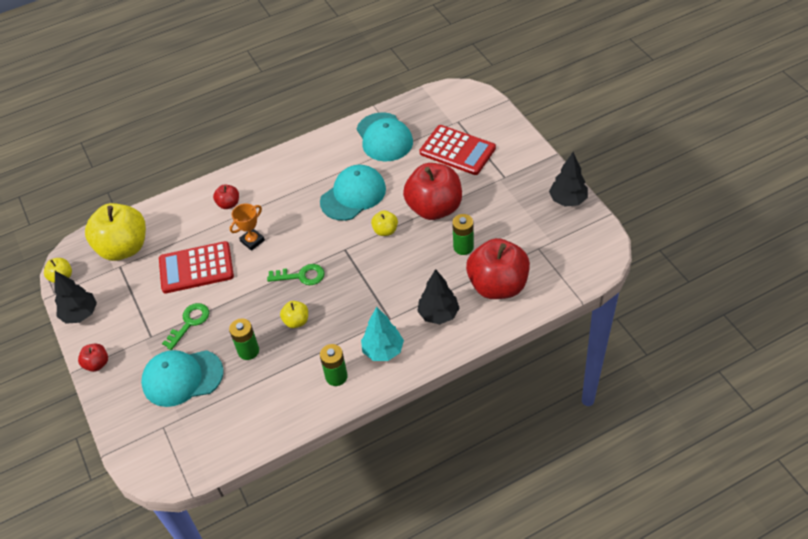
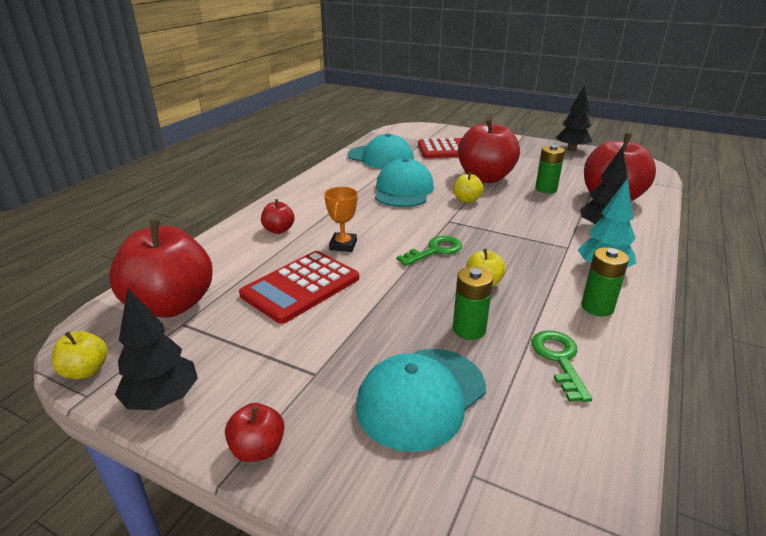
camera: 40 degrees left, 20 degrees down
yellow apple [85,203,146,261] -> red apple [109,220,213,318]
green key [162,303,209,350] -> green key moved to [532,330,592,402]

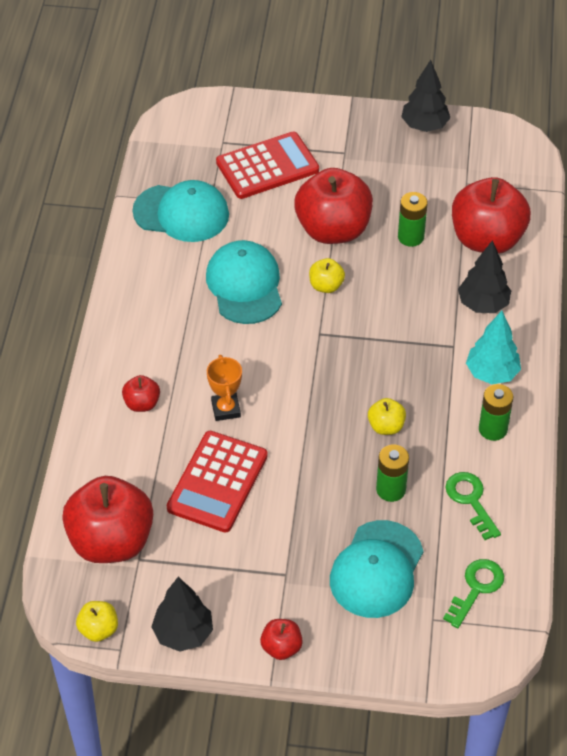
camera: 20 degrees left, 20 degrees up
green key [397,236,462,266] -> green key moved to [443,559,504,628]

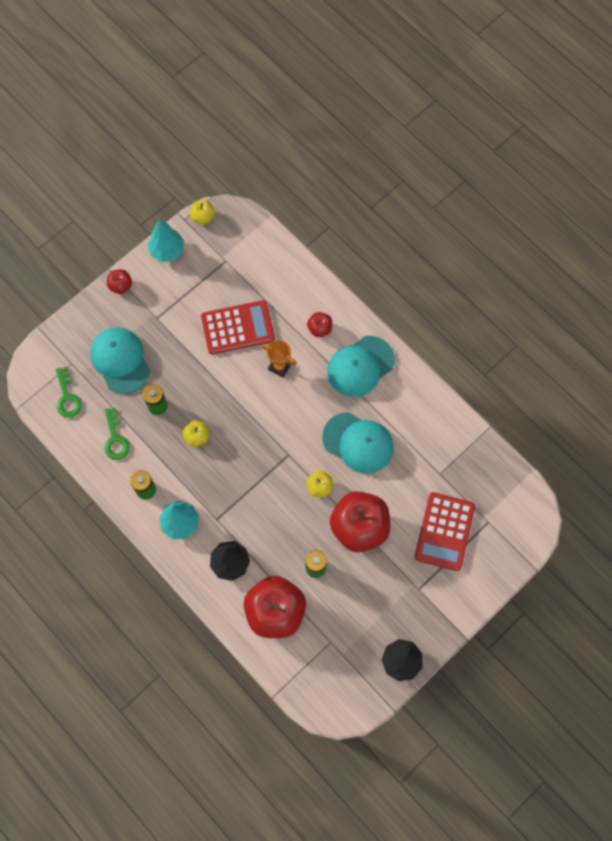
camera: 130 degrees right, 20 degrees up
red apple [62,476,153,563] -> none
turquoise cap [132,180,229,242] -> turquoise cap moved to [327,336,395,397]
black tree [152,577,213,652] -> turquoise tree [148,220,184,262]
red calculator [166,431,268,533] -> red calculator turned 105 degrees clockwise [201,300,275,354]
green key [446,472,501,540] -> green key turned 60 degrees clockwise [104,408,130,460]

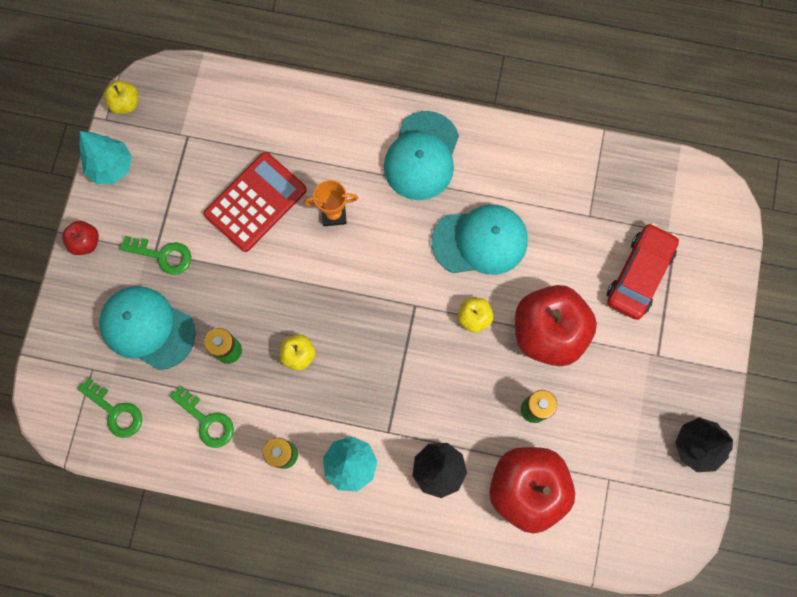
camera: 35 degrees left, 5 degrees up
red apple [307,312,332,337] -> none
red calculator [414,492,475,571] -> red car [607,223,679,320]
none -> green key [120,236,191,275]

